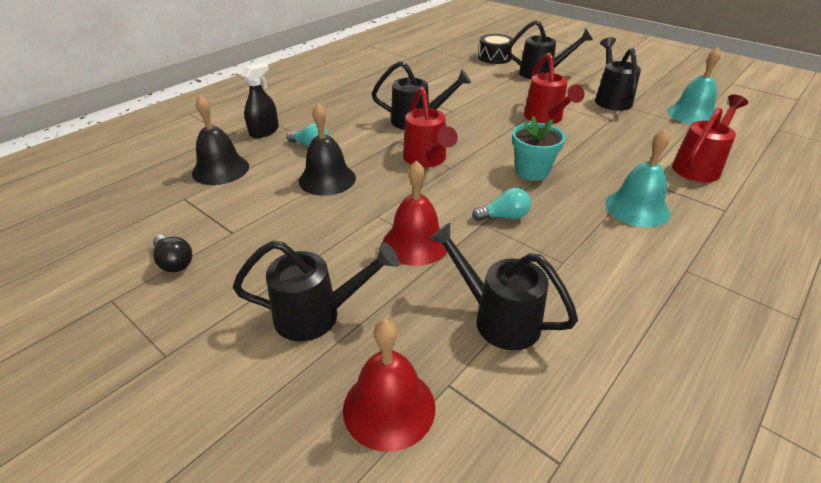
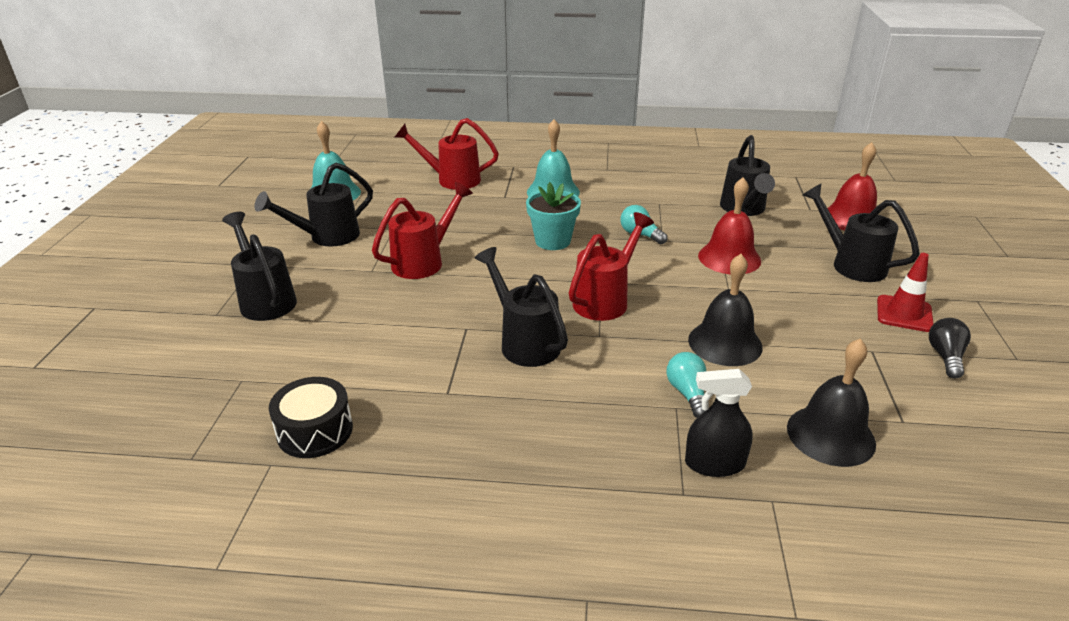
camera: 125 degrees left, 5 degrees down
black drum [478,34,513,64] -> black drum moved to [269,377,353,458]
none -> red traffic cone [877,253,934,332]

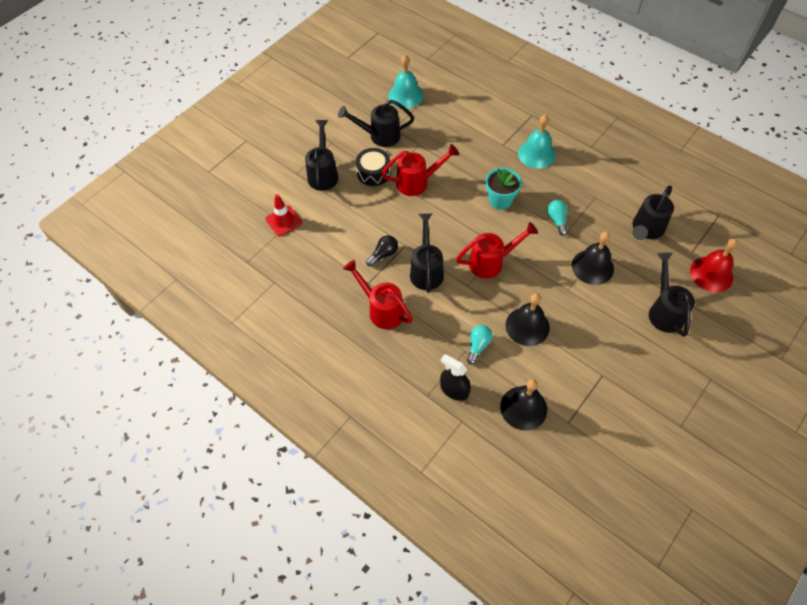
camera: 35 degrees right, 25 degrees up
black drum [269,377,353,458] -> black drum moved to [356,148,391,186]
red watering can [395,118,499,190] -> red watering can moved to [343,260,413,329]
red bell [698,177,761,274] -> black bell [572,232,614,285]
red traffic cone [877,253,934,332] -> red traffic cone moved to [265,194,302,236]
black light bulb [929,318,971,378] -> black light bulb moved to [366,235,398,267]

